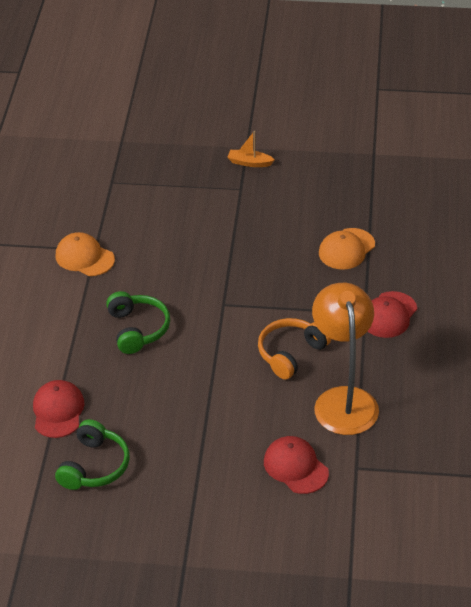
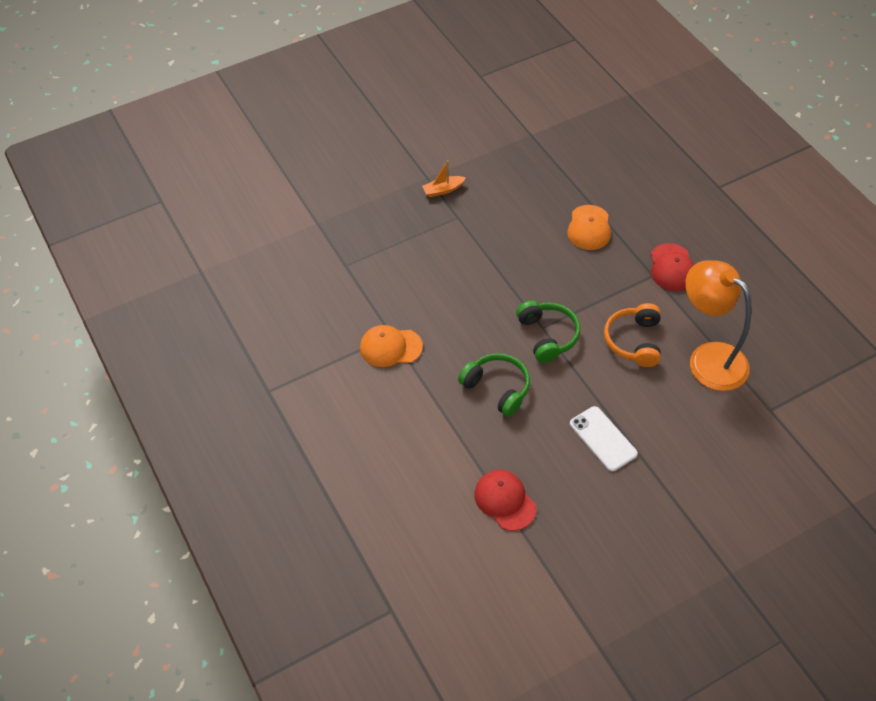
camera: 35 degrees left, 10 degrees up
green headphones [55,419,130,490] -> green headphones moved to [516,301,580,363]
red cap [264,436,329,494] -> none
none -> white phone [570,406,638,471]

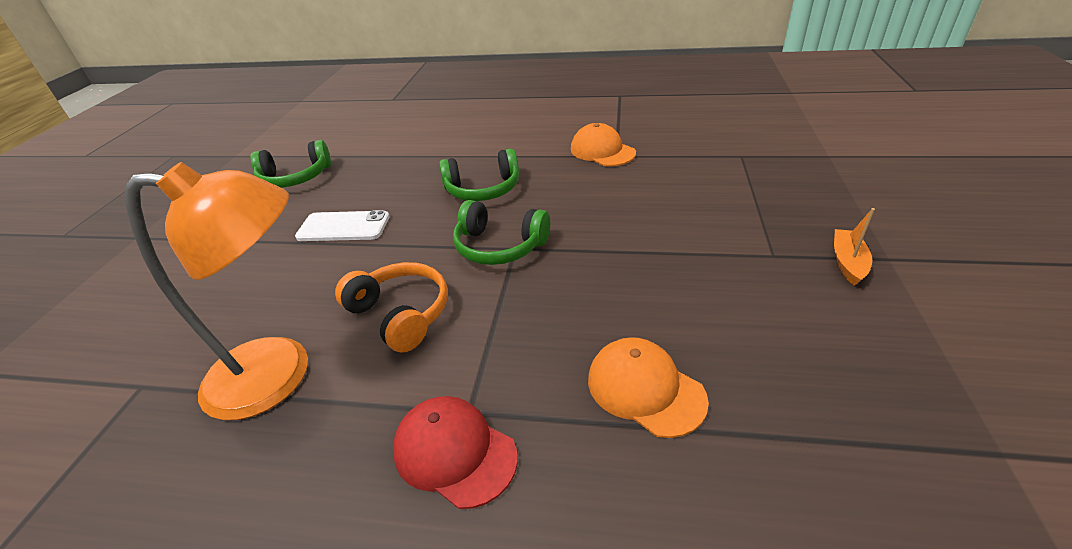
camera: 130 degrees right, 15 degrees down
orange cap [360,325,423,367] -> orange cap turned 75 degrees counterclockwise [571,123,636,166]
red cap [474,470,537,531] -> none
none -> green headphones [250,140,331,188]

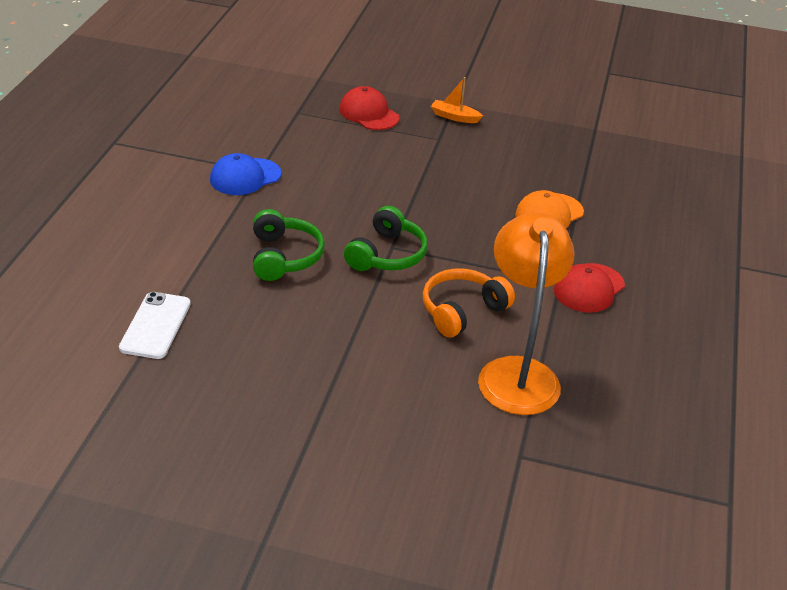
camera: 90 degrees left, 0 degrees up
green headphones [250,140,331,188] -> none
white phone [295,210,390,241] -> white phone moved to [119,292,191,359]
orange cap [571,123,636,166] -> blue cap [210,153,281,195]
none -> red cap [339,86,399,130]

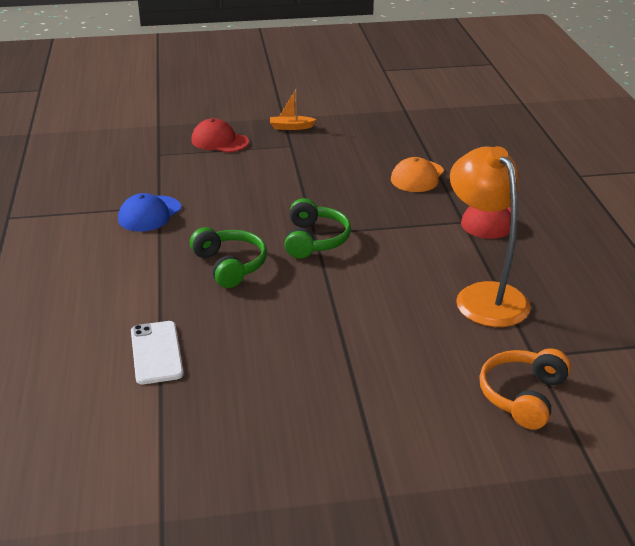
camera: 20 degrees left, 5 degrees down
orange headphones [423,268,515,337] -> orange headphones moved to [479,348,571,430]

